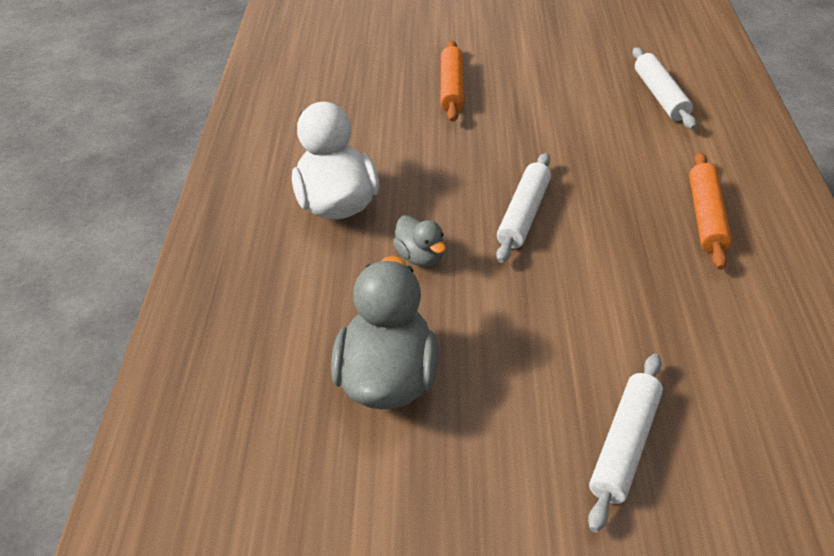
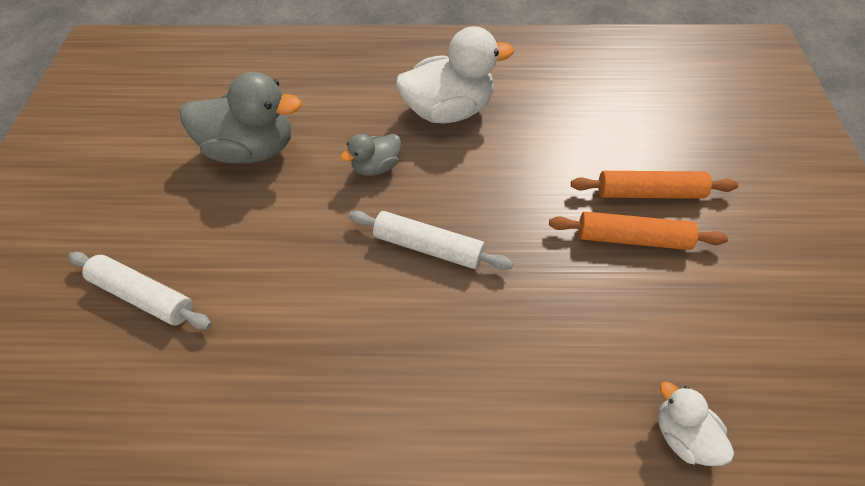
camera: 90 degrees right, 10 degrees up
white rolling pin [632,47,697,130] -> white duck [658,381,734,466]
orange rolling pin [689,152,732,270] -> orange rolling pin moved to [549,212,728,250]

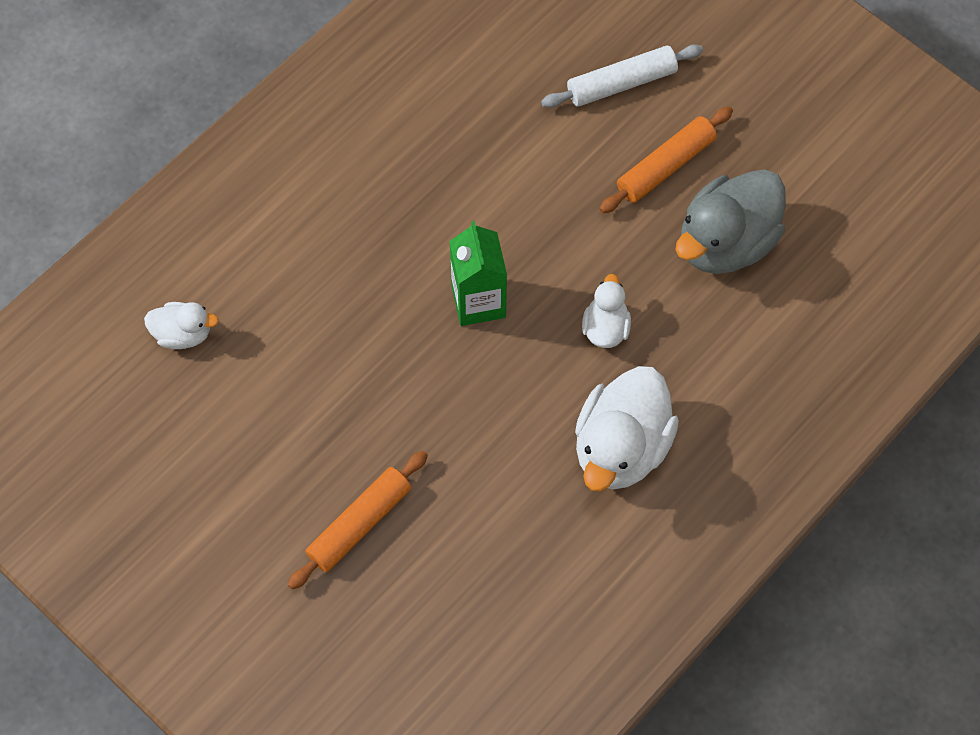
camera: 130 degrees right, 10 degrees up
grey duck [340,134,401,176] -> white duck [582,274,631,348]
white rolling pin [349,211,513,270] -> green carton [450,221,507,326]
orange rolling pin [549,212,728,250] -> orange rolling pin moved to [599,106,733,213]

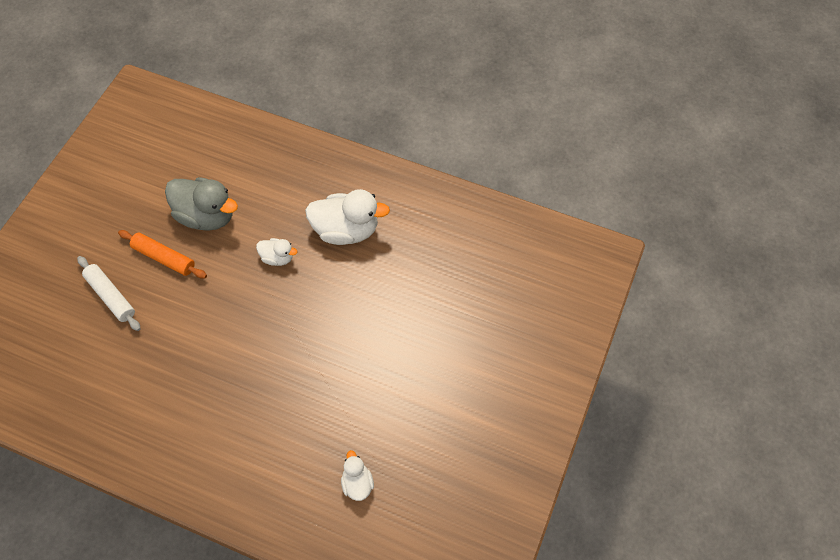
camera: 110 degrees left, 5 degrees down
orange rolling pin [288,451,428,590] -> none
green carton [450,221,507,326] -> none
white duck [582,274,631,348] -> white duck turned 150 degrees counterclockwise [256,238,297,266]

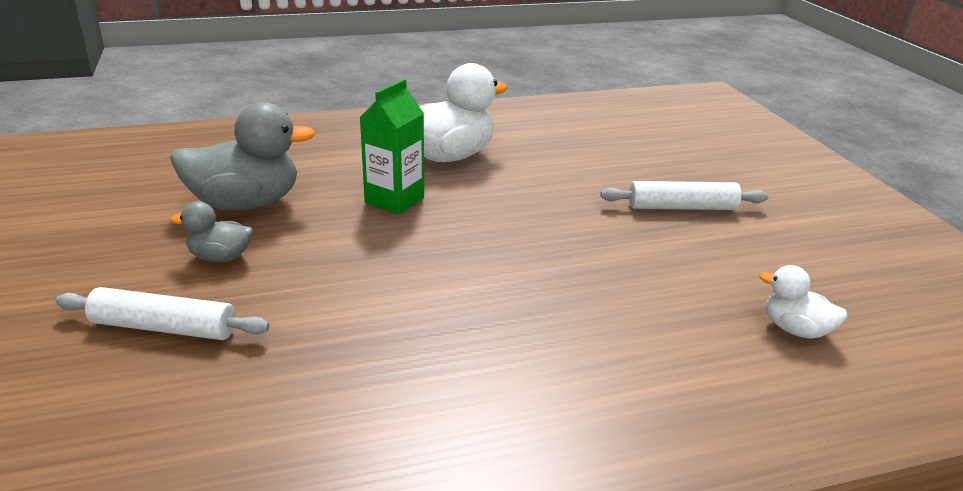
camera: 40 degrees left, 30 degrees down
orange rolling pin [118,230,207,279] -> grey duck [171,201,253,262]
white duck [256,238,297,266] -> green carton [360,79,424,215]
none -> white rolling pin [601,181,768,210]

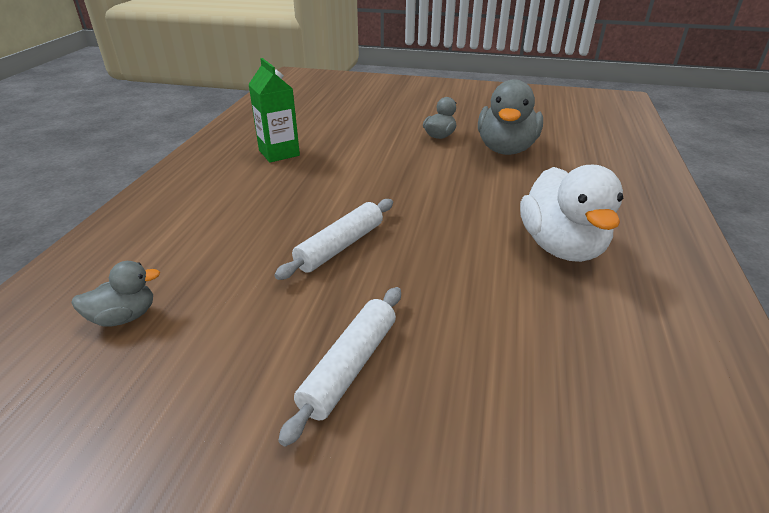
camera: 120 degrees right, 5 degrees up
white rolling pin [55,287,270,340] -> white rolling pin moved to [275,199,393,280]
green carton [360,79,424,215] -> green carton moved to [248,58,300,163]
white duck [759,265,848,339] -> grey duck [71,261,160,327]

